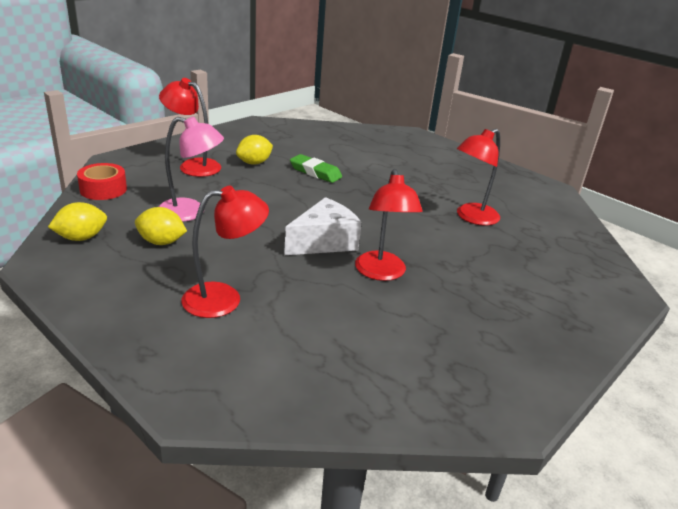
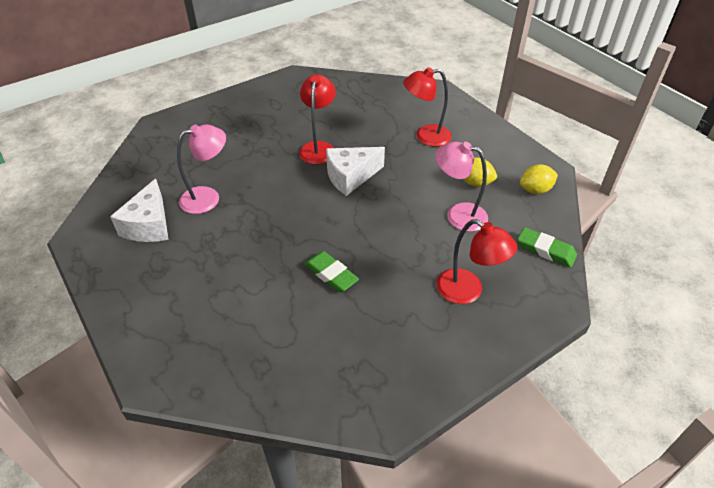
camera: 165 degrees left, 15 degrees up
red tape [77,163,127,200] -> green eraser [518,227,577,267]
yellow lemon [236,135,273,165] -> none
red lamp [457,129,500,226] -> pink lamp [177,125,226,214]
none -> white cheese [110,179,169,242]

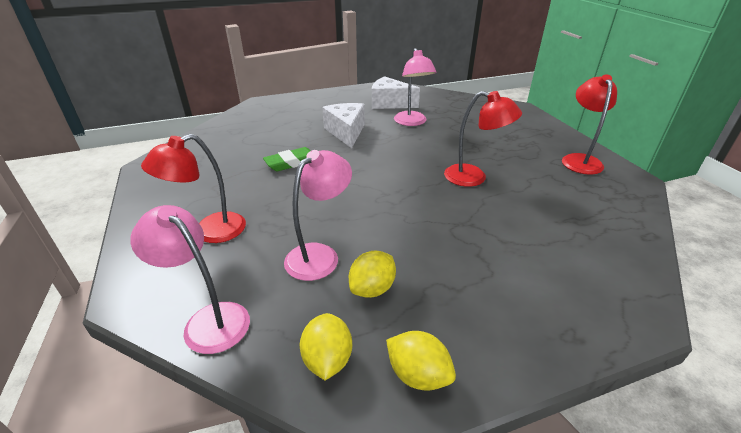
camera: 105 degrees right, 10 degrees down
white cheese [326,147,385,196] -> white cheese moved to [322,103,365,148]
red lamp [403,67,452,147] -> red lamp moved to [562,74,617,174]
green eraser [518,227,577,267] -> pink lamp [130,205,250,354]
none -> yellow lemon [386,331,456,391]

